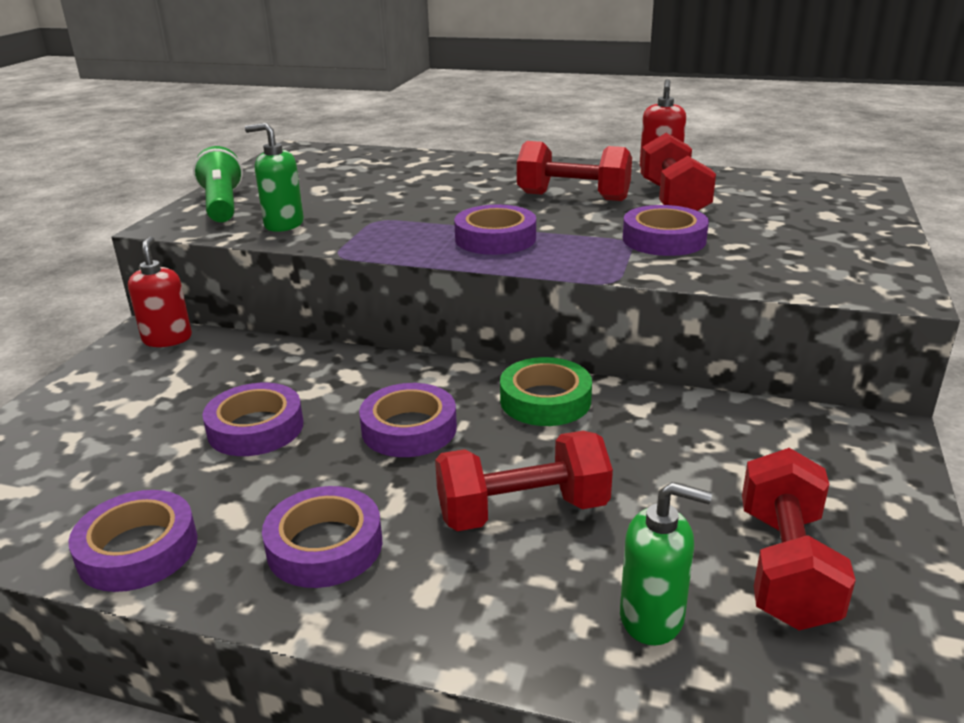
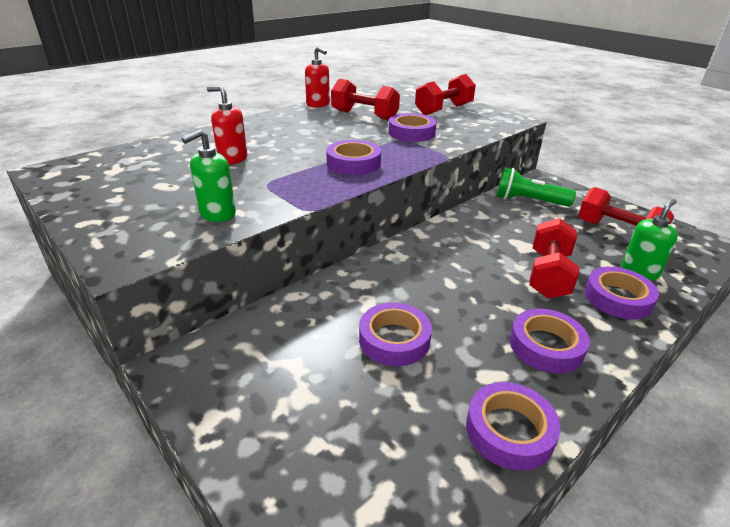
camera: 60 degrees left, 5 degrees up
red soap dispenser [128,236,192,347] -> red soap dispenser moved to [207,86,248,165]
green flashlight [193,146,243,222] -> green flashlight moved to [496,167,576,207]
purple tape [359,383,457,457] -> purple tape moved to [585,267,659,319]
green tape [500,357,592,426] -> none
red dumbbell [517,141,632,201] -> red dumbbell moved to [415,74,476,115]

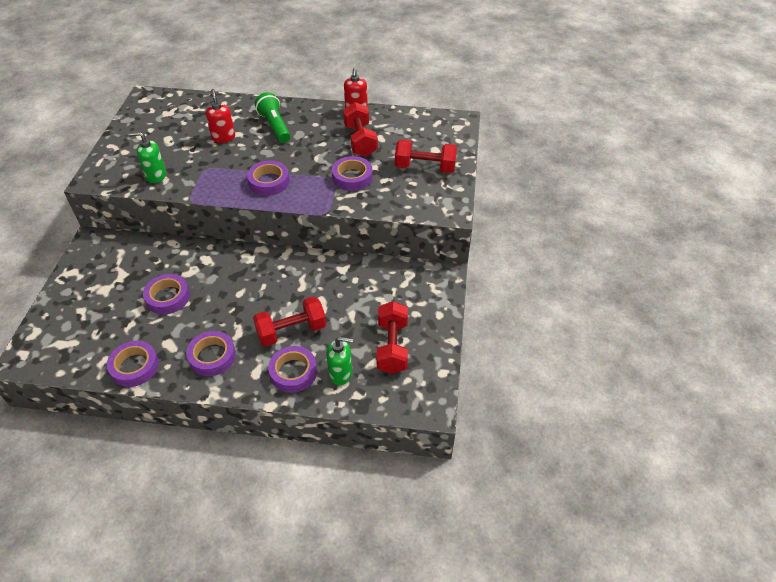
camera: 50 degrees right, 15 degrees up
green flashlight [496,167,576,207] -> green flashlight moved to [255,92,290,143]

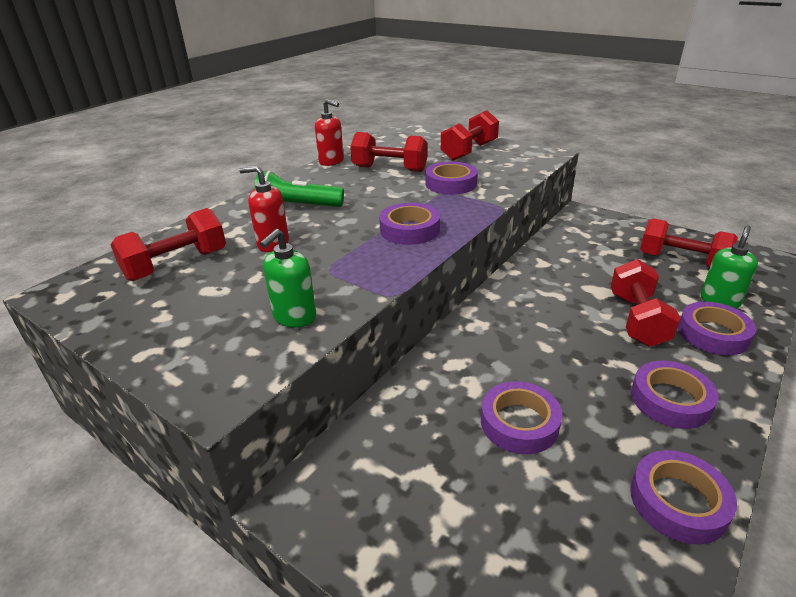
camera: 60 degrees left, 15 degrees down
none -> red dumbbell [110,208,226,281]

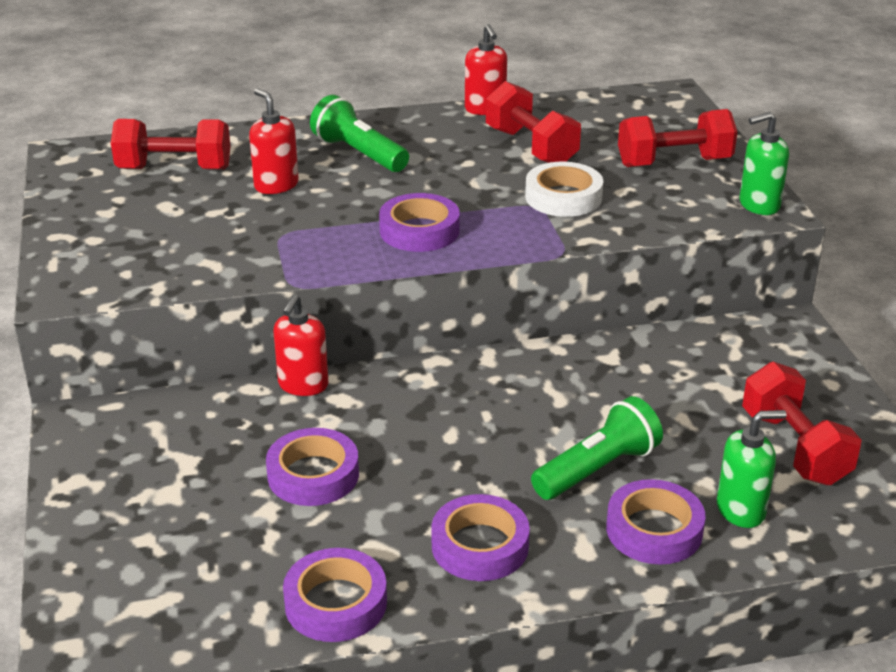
camera: 40 degrees right, 0 degrees up
green soap dispenser [260,229,316,328] -> green soap dispenser moved to [739,112,789,215]
purple tape [426,162,478,195] -> white tape [525,162,603,217]
red dumbbell [611,259,681,347] -> green flashlight [531,396,663,500]
none -> red soap dispenser [273,294,329,396]

